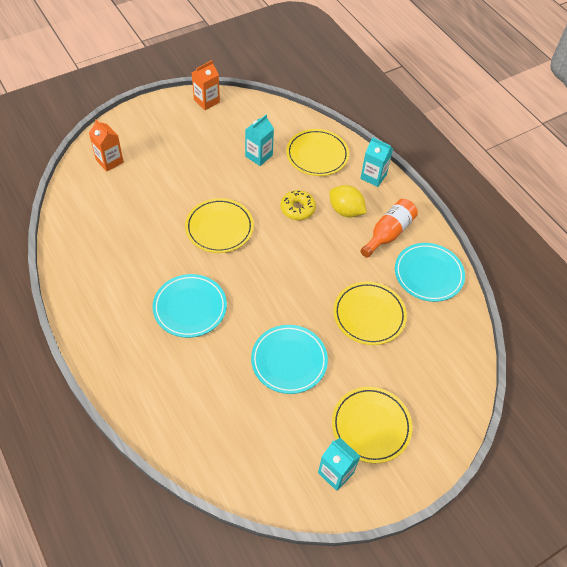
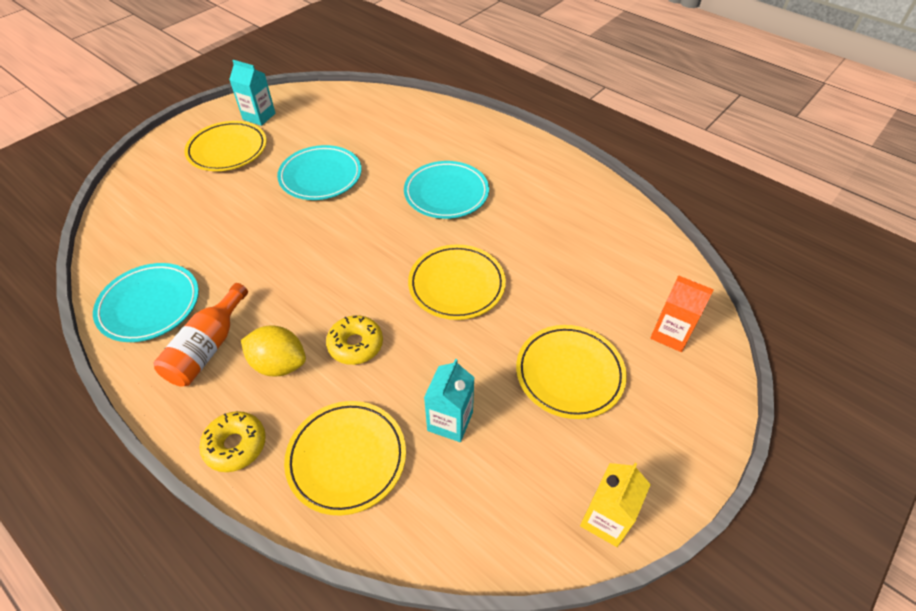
camera: 165 degrees right, 5 degrees down
orange carton [192,60,220,110] -> yellow carton [580,463,651,547]
yellow plate [334,281,407,345] -> yellow plate moved to [516,325,627,419]
turquoise carton [360,137,393,187] -> yellow donut [199,411,266,472]

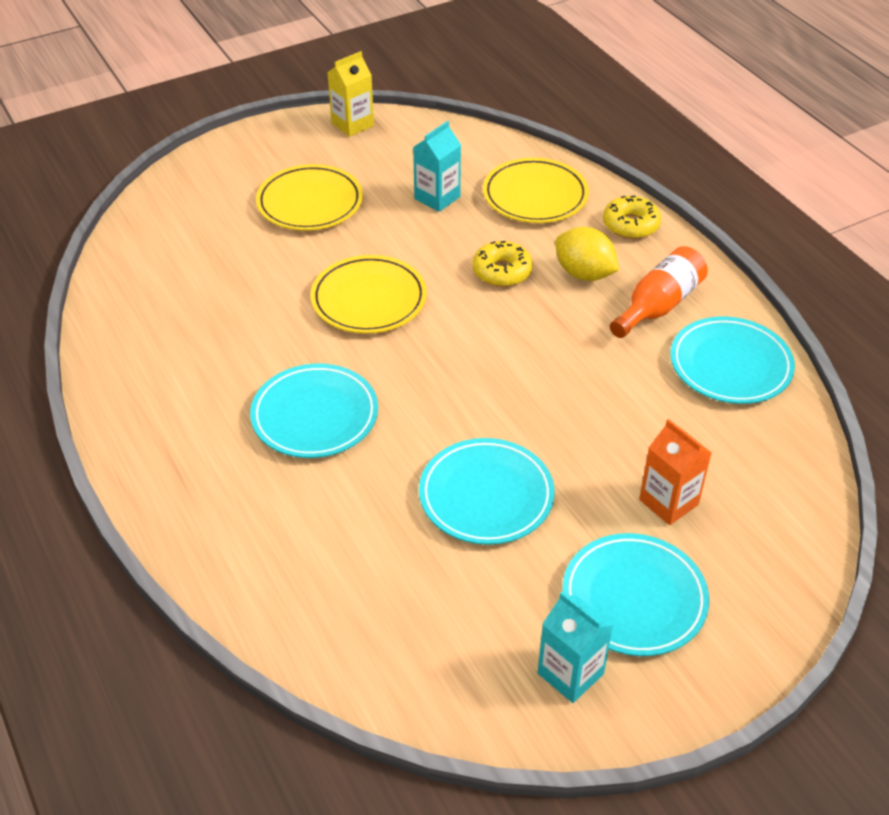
camera: 160 degrees left, 5 degrees down
yellow plate [184,121,267,171] -> turquoise plate [562,533,709,656]
orange carton [650,275,714,352] -> orange carton moved to [639,419,712,525]

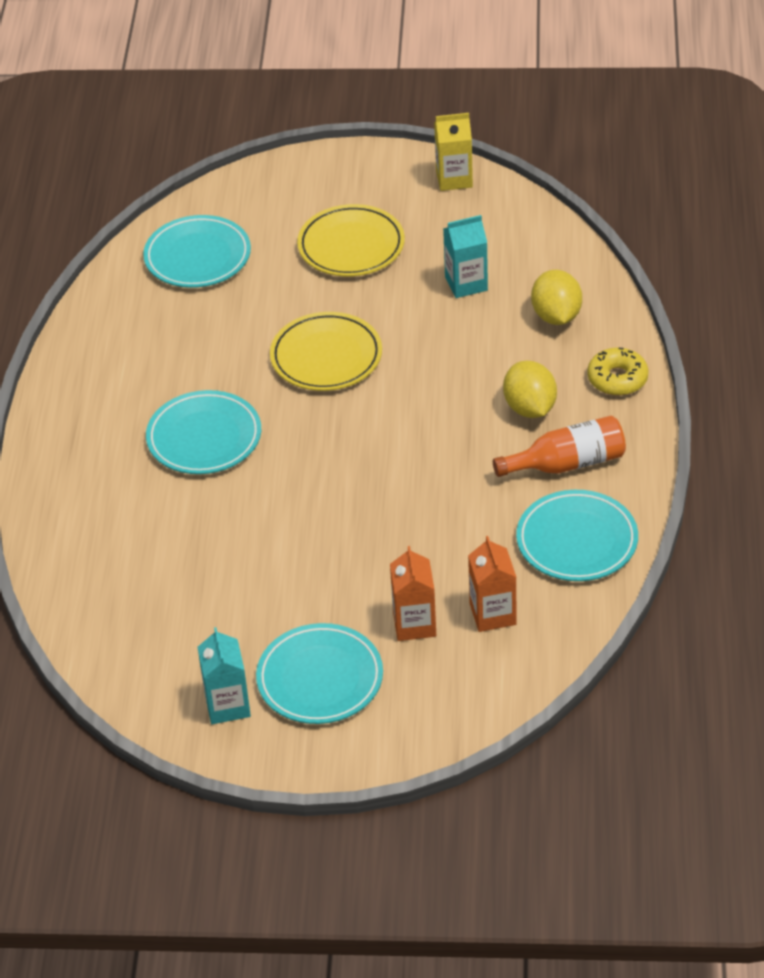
camera: 35 degrees right, 0 degrees up
turquoise plate [419,438,554,545] -> turquoise plate moved to [143,215,251,288]
yellow donut [472,241,533,287] -> none
yellow plate [483,158,589,223] -> yellow lemon [531,270,582,325]
none -> orange carton [468,536,517,632]

